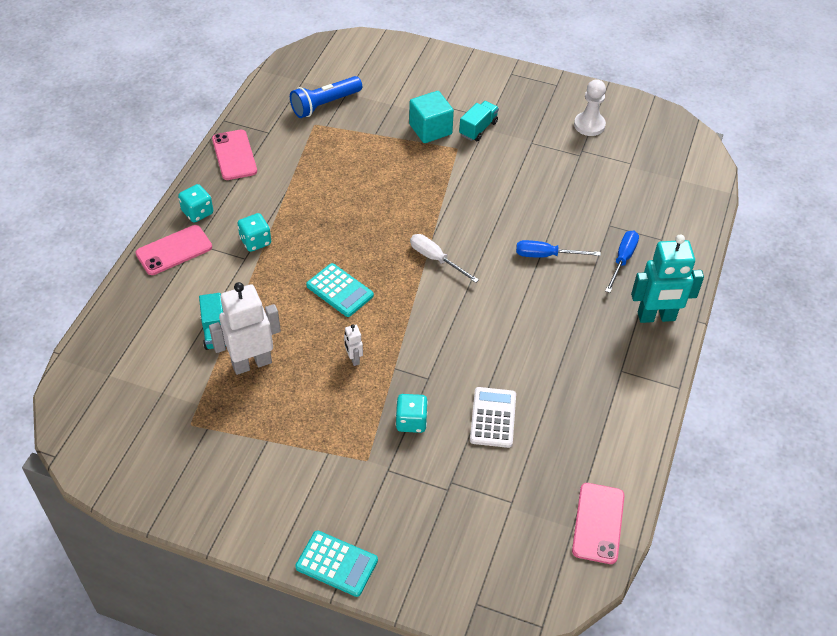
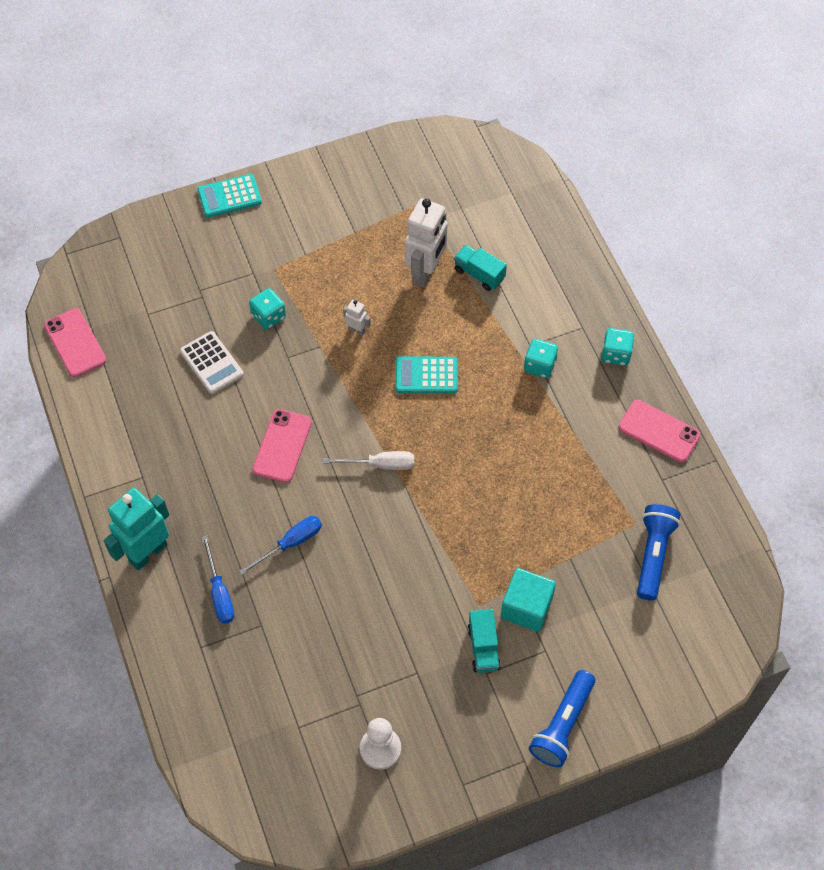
camera: 140 degrees right, 10 degrees up
pink phone [135,225,212,275] -> pink phone moved to [252,409,312,483]
none -> blue flashlight [529,670,595,767]

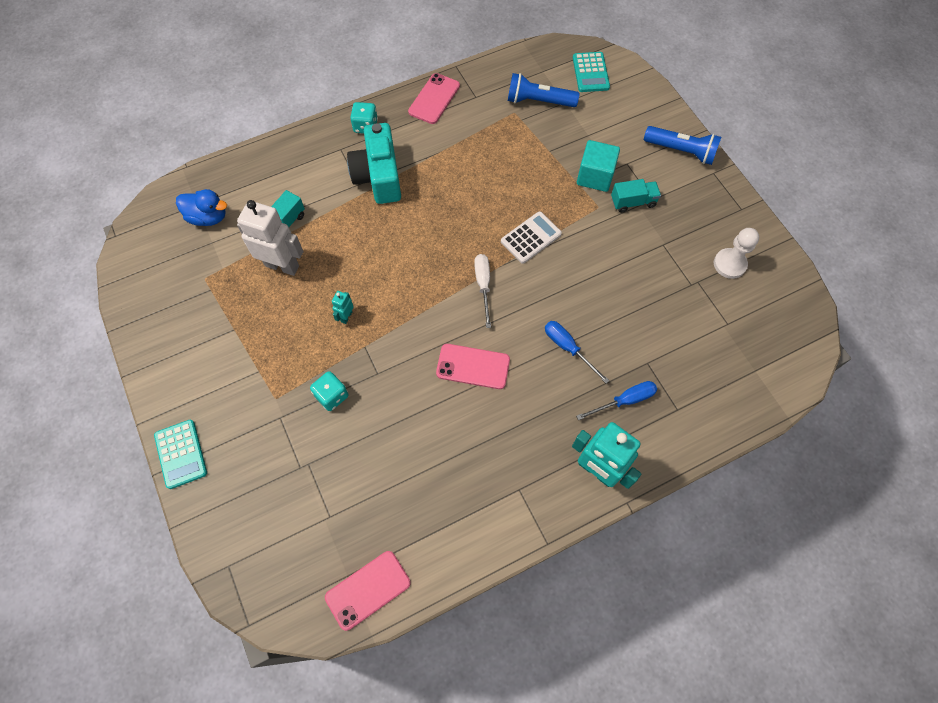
camera: 95 degrees left, 5 degrees up
white calculator [180,331,244,394] -> white calculator moved to [501,211,562,264]
white robot [343,300,371,336] -> turquoise robot [332,291,354,324]
turquoise calculator [395,356,458,393] -> turquoise calculator moved to [573,52,610,92]
turquoise dice [524,339,558,378] -> turquoise camera [347,123,401,204]
none -> blue duck [176,189,227,226]

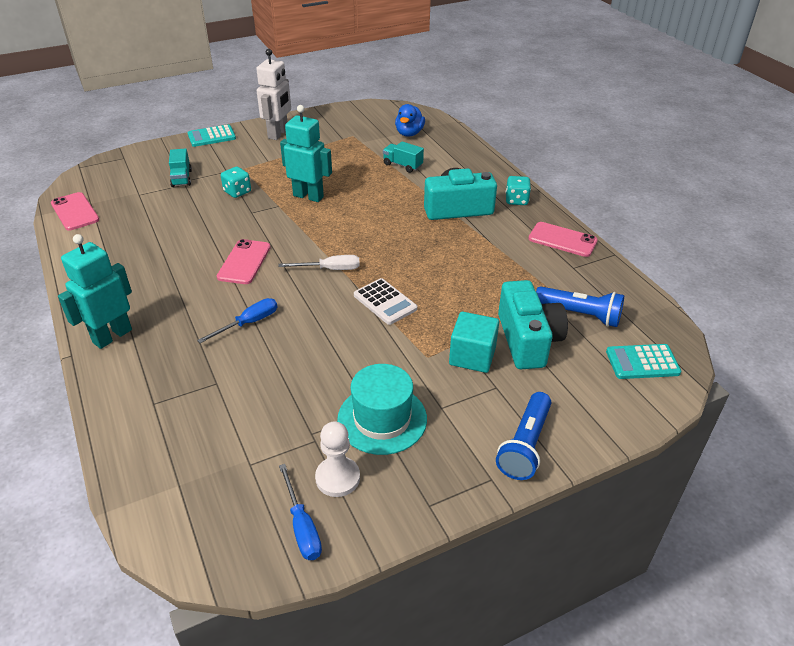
camera: 90 degrees right, 25 degrees down
white robot [237,200,303,276] -> white robot moved to [256,49,291,140]
turquoise robot [332,291,354,324] -> turquoise robot [280,105,332,202], size x2.24
blue flashlight [508,73,579,107] -> blue flashlight turned 105 degrees clockwise [536,286,624,327]
blue screwdriver [576,381,657,420] -> blue screwdriver moved to [279,464,322,560]
turquoise truck [611,179,661,213] -> turquoise truck moved to [169,148,192,187]
none -> turquoise hat [337,364,427,455]
none -> turquoise camera [498,280,568,369]

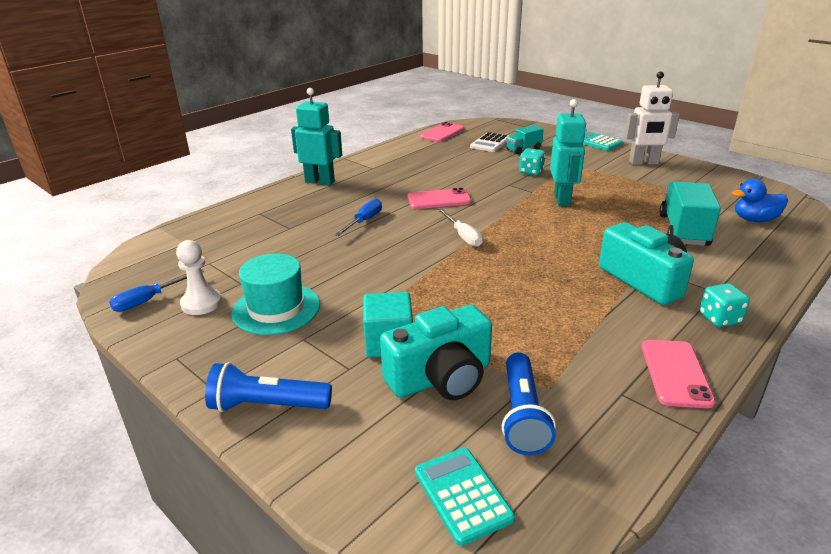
camera: 70 degrees right, 10 degrees down
blue screwdriver [197,298,277,343] -> blue screwdriver turned 90 degrees counterclockwise [335,199,382,236]
white calculator [354,278,417,325] -> white calculator moved to [470,132,508,152]
turquoise truck [383,141,424,173] -> turquoise truck [660,182,721,246], size x1.74

